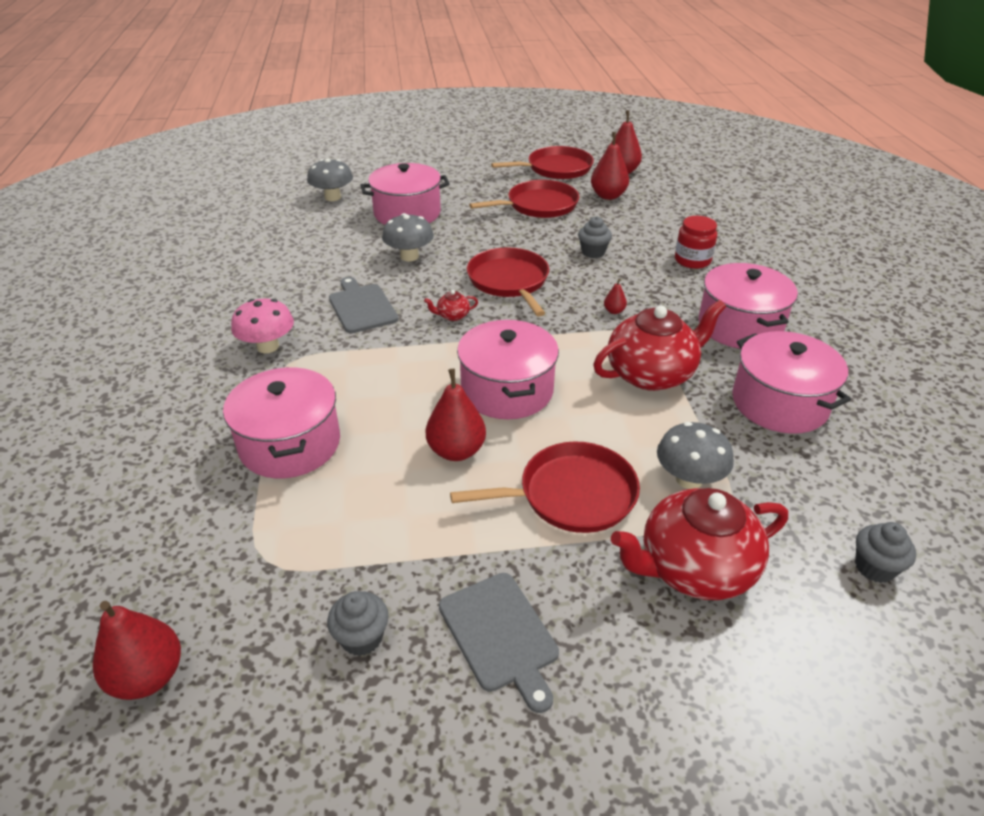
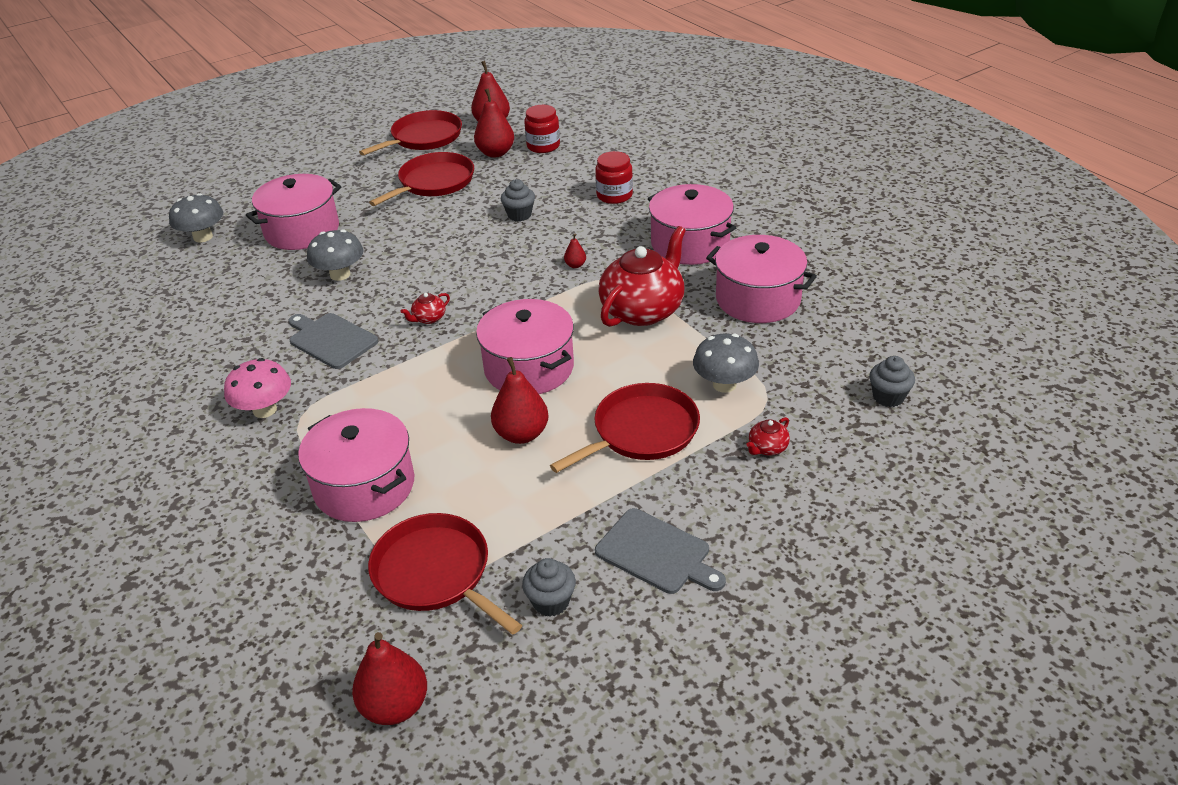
camera: 25 degrees left, 0 degrees up
red pan [467,248,549,316] -> red pan moved to [368,513,522,635]
red teapot [611,488,788,600] -> red teapot [746,417,790,456], size x0.41
none -> red jar [524,105,560,153]

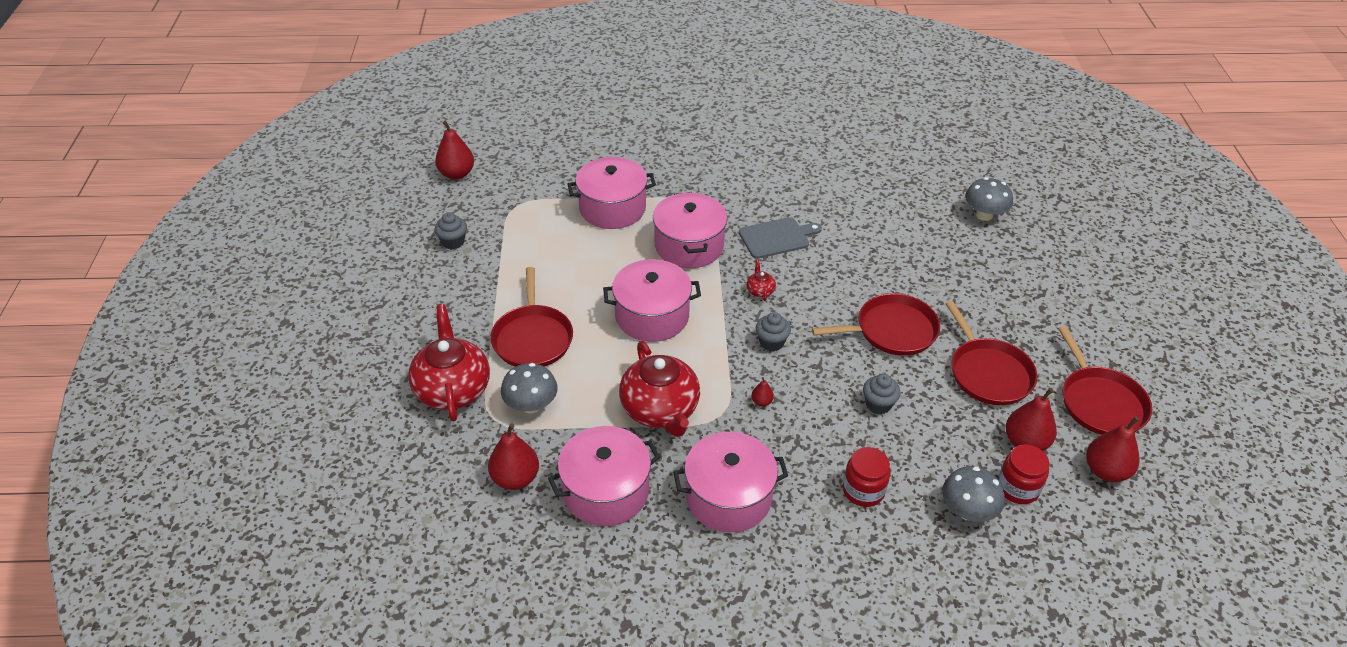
camera: 120 degrees right, 5 degrees up
pink mushroom [224,358,291,418] -> none
pink pot [246,174,341,250] -> pink pot moved to [653,192,727,268]
grey mushroom [307,230,363,281] -> grey mushroom moved to [942,466,1005,522]
red pan [368,513,522,635] -> red pan moved to [812,293,940,356]
red pear [491,357,549,444] -> red pear moved to [488,423,539,490]
grey cutting board [595,508,726,594] -> none
red teapot [746,417,790,456] -> red teapot [408,304,490,421], size x2.47
grey cupcake [869,356,915,407] -> grey cupcake moved to [756,312,791,351]

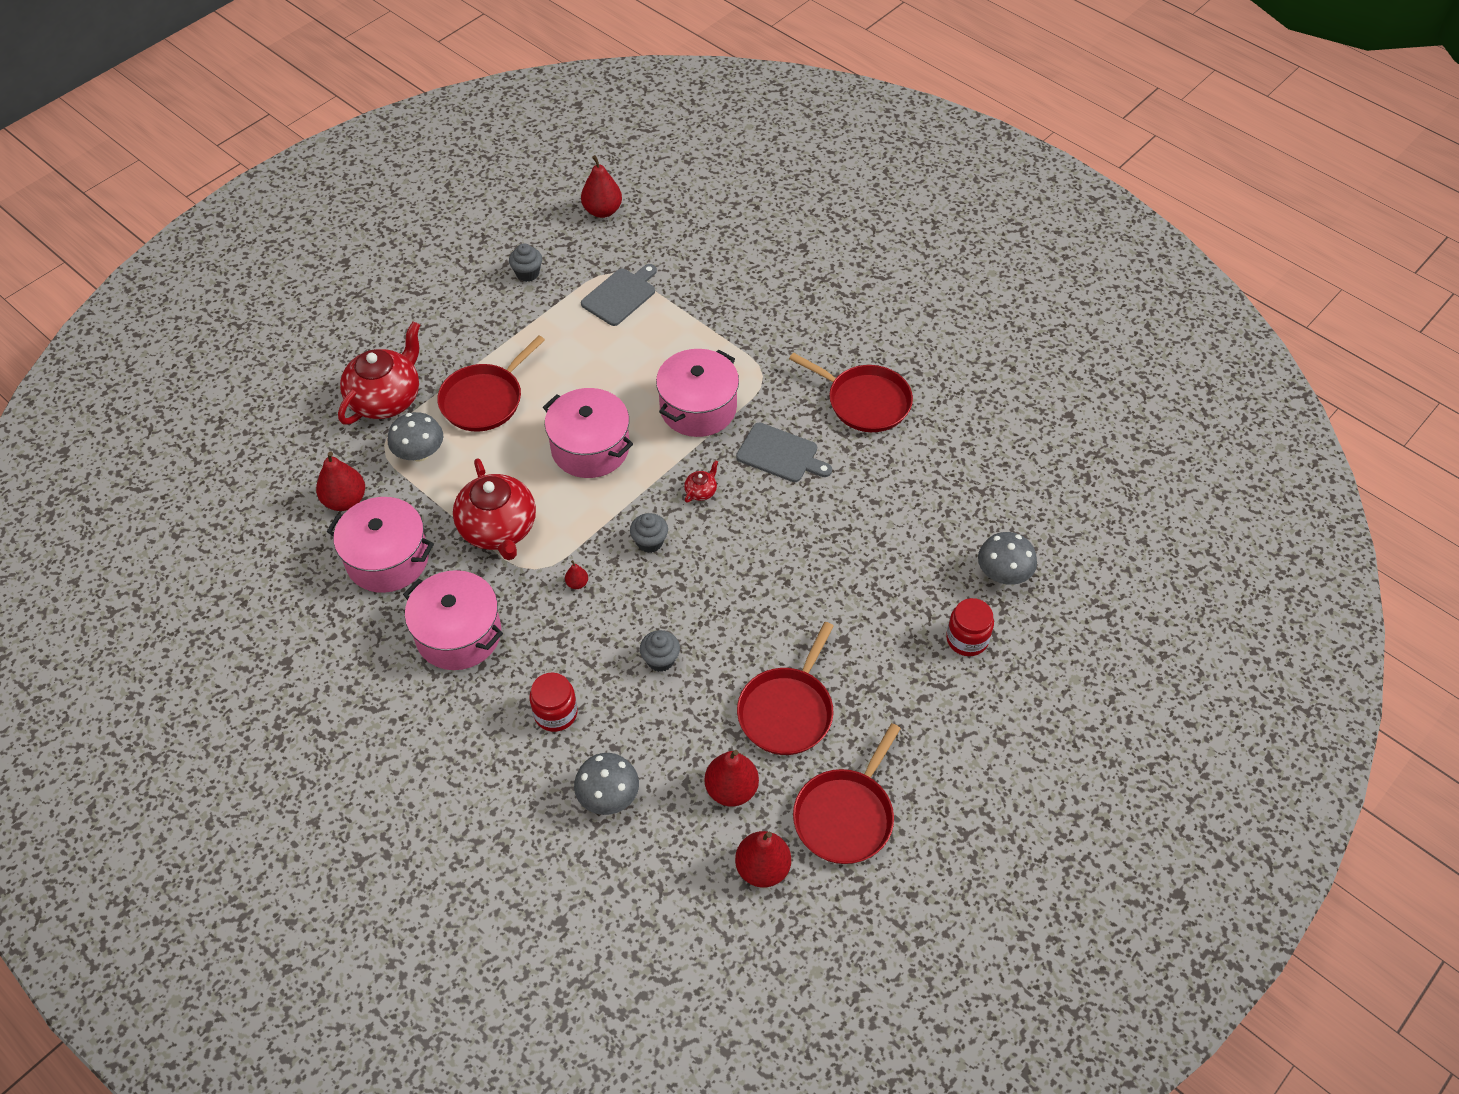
camera: 45 degrees right, 10 degrees up
pink pot [568,157,656,229] -> none
red teapot [619,341,700,437] -> red teapot turned 45 degrees counterclockwise [453,458,536,560]
red pan [812,293,940,356] -> red pan moved to [789,353,913,432]
red jar [998,445,1049,504] -> red jar moved to [946,598,994,656]
none -> grey cutting board [581,264,657,326]

